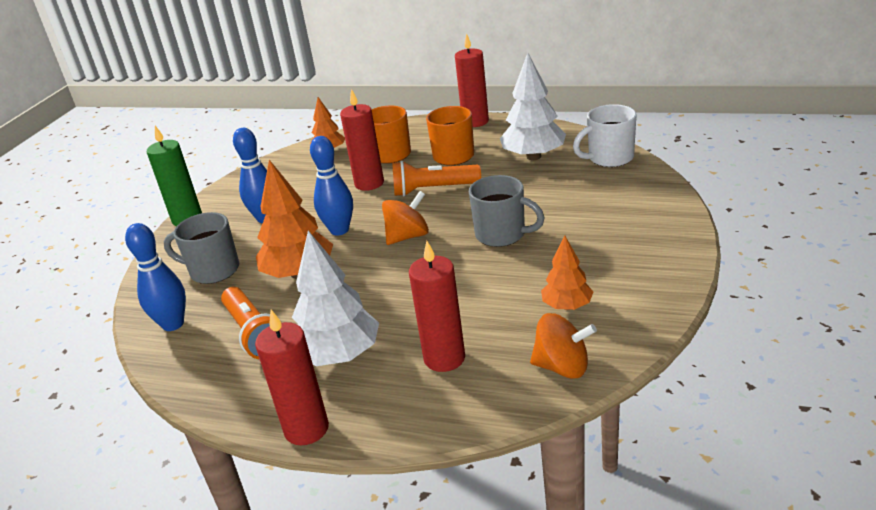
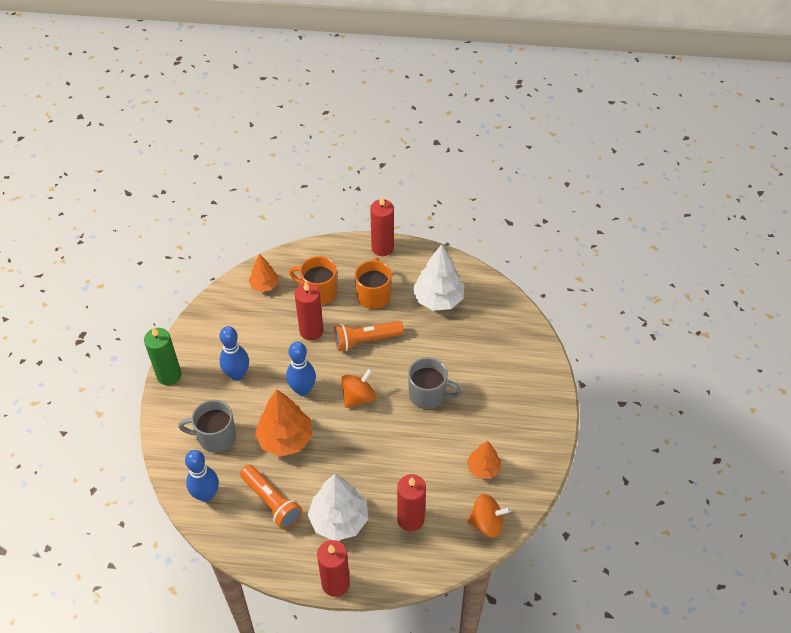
camera: 15 degrees left, 20 degrees up
white mug [573,104,636,167] -> none

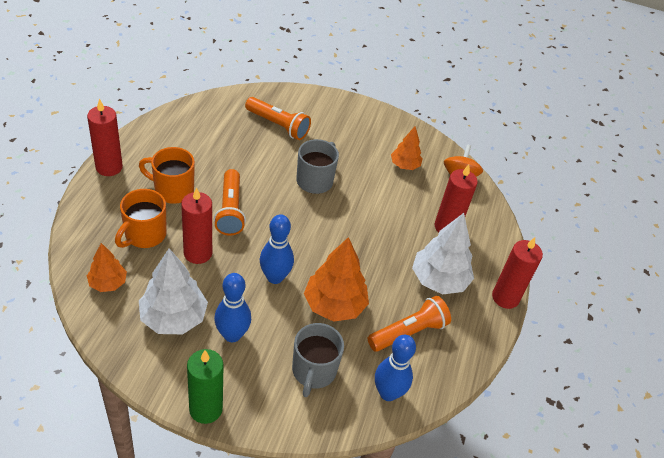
camera: 85 degrees left, 5 degrees down
orange spinning top [341,369,376,408] -> none
white tree [413,244,464,311] -> white tree moved to [139,249,208,334]
none -> orange flashlight [245,97,311,140]

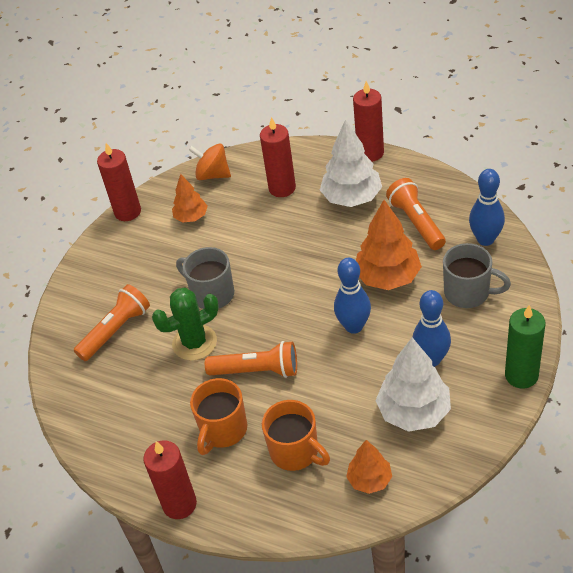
camera: 70 degrees left, 0 degrees up
red candle [181,187,212,264] -> red candle moved to [97,143,141,221]
none -> green cactus [152,287,219,361]

